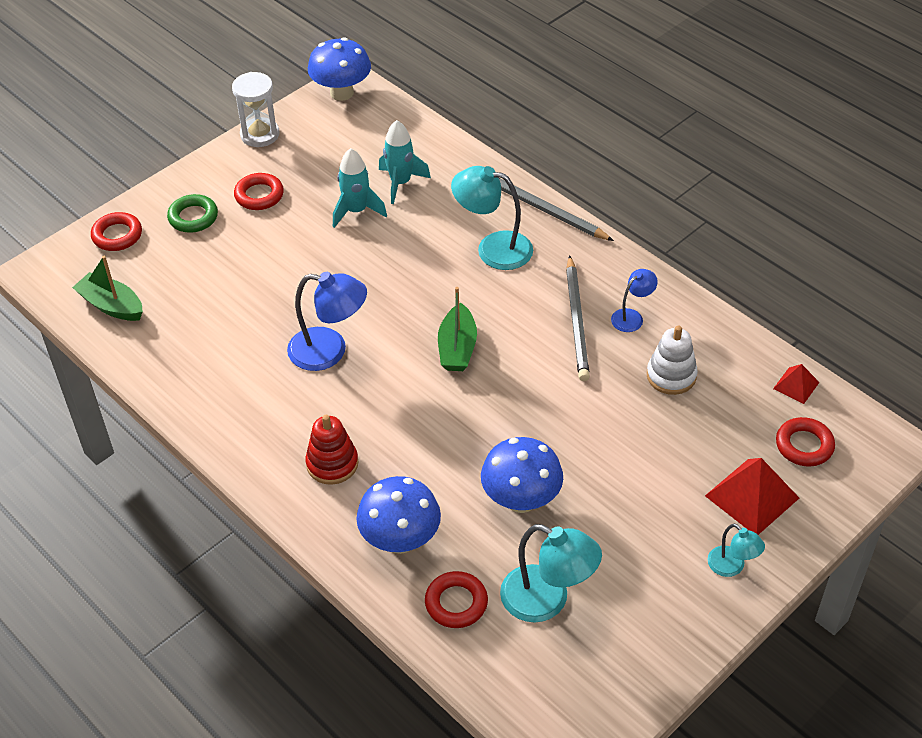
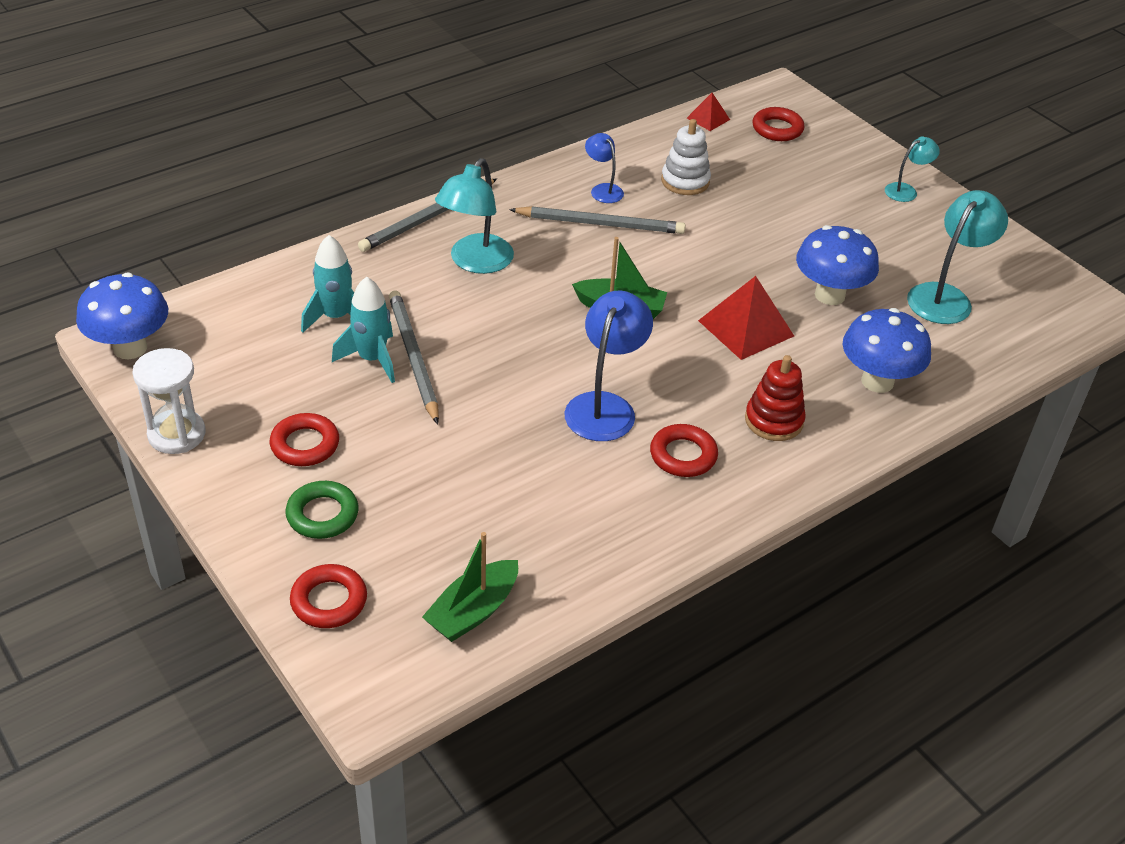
camera: 85 degrees left, 5 degrees down
red ring [425,571,488,628] -> red ring moved to [650,424,718,477]
red pyramid [705,458,799,535] -> red pyramid moved to [698,276,794,360]
none -> grey pencil [389,290,439,424]

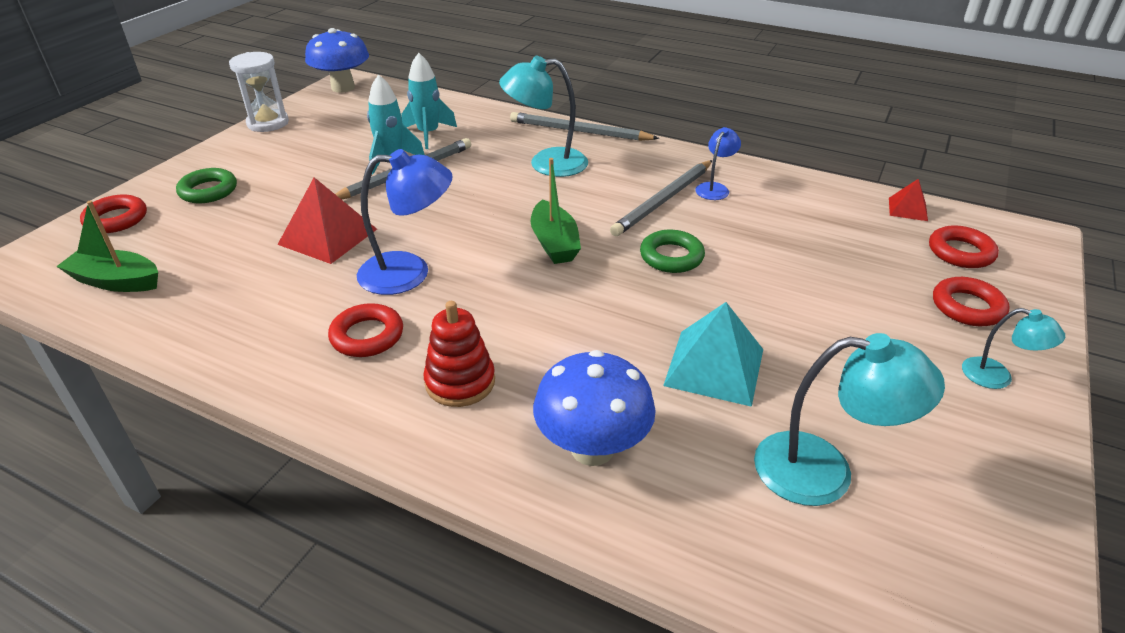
camera: 65 degrees right, 5 degrees down
red ring [270,413,339,466] -> red ring moved to [933,277,1010,326]
grey pencil [509,206,686,234] -> grey pencil turned 60 degrees clockwise [610,160,712,236]
white stacking toy [661,119,711,195] -> none
red pyramid [698,276,794,360] -> red pyramid moved to [277,177,377,264]
blue mushroom [796,225,879,305] -> turquoise pyramid [663,302,763,407]
none -> green ring [640,230,705,273]

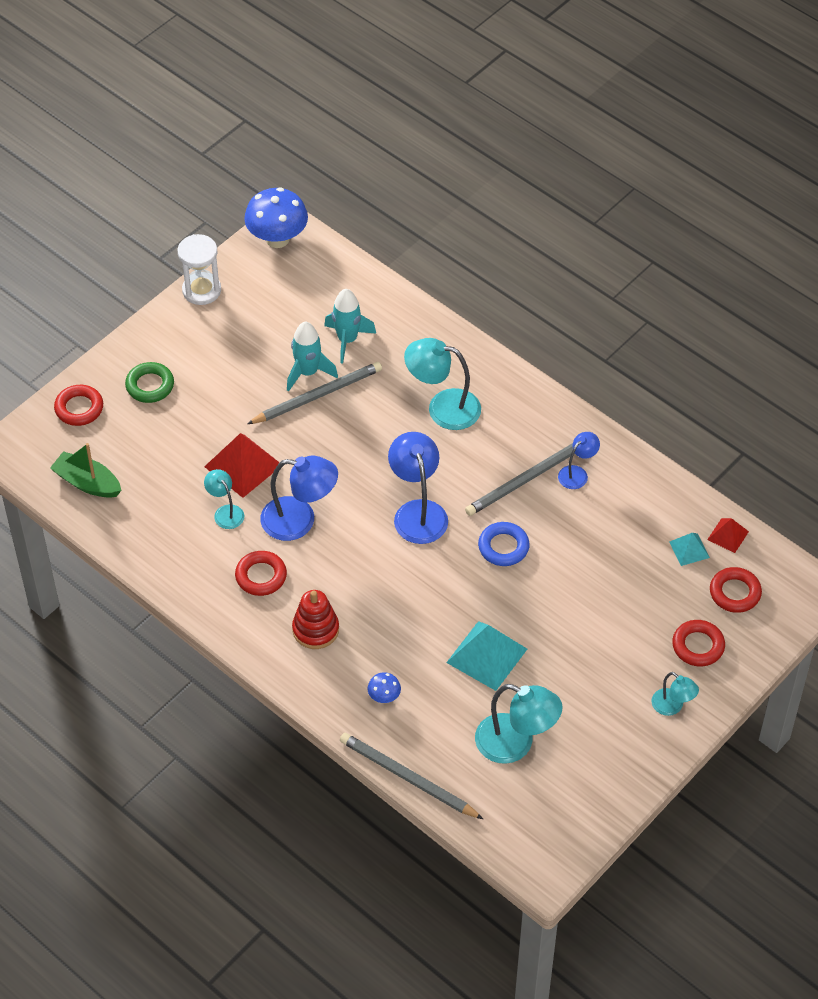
camera: 15 degrees right, 15 degrees up
grey pencil [510,112,660,141] -> grey pencil moved to [340,733,483,819]
green boat [531,158,581,264] -> blue lamp [388,432,448,544]
blue mushroom [533,350,656,466] -> blue mushroom [368,672,401,703], size x0.46
green ring [640,230,705,273] -> blue ring [478,522,529,566]
none -> turquoise lamp [204,469,244,529]
none -> turquoise pyramid [670,533,710,566]

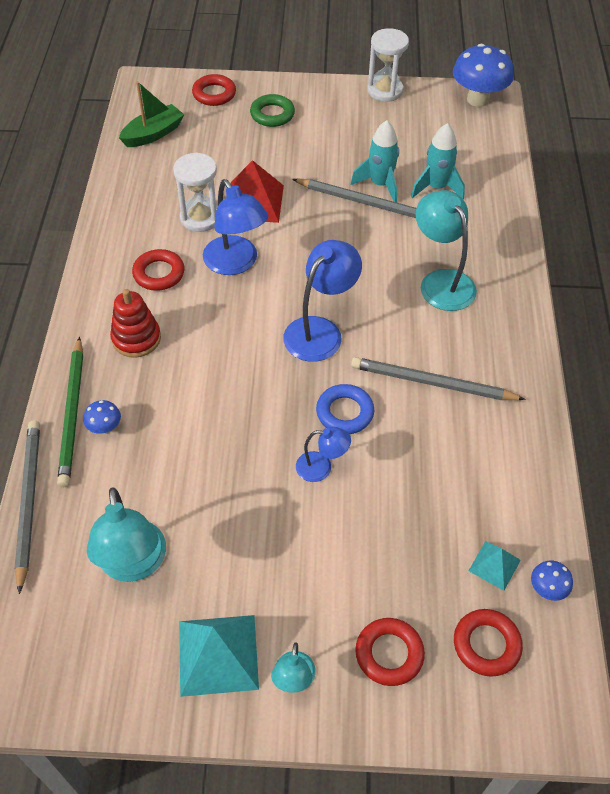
camera: 50 degrees right, 0 degrees up
green boat [50,443,121,498] -> green boat turned 60 degrees clockwise [119,81,184,147]
turquoise lamp [204,469,244,529] -> white hourglass [173,152,218,232]
turquoise pyramid [446,621,527,691] -> turquoise pyramid moved to [179,615,259,697]
blue lamp [558,432,600,489] -> blue lamp moved to [296,427,351,482]
red pyramid [707,518,749,553] -> blue mushroom [531,560,573,601]
none -> green pencil [57,337,83,487]

